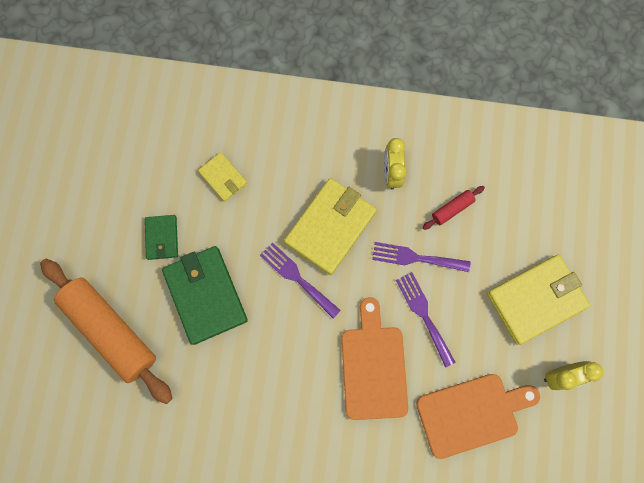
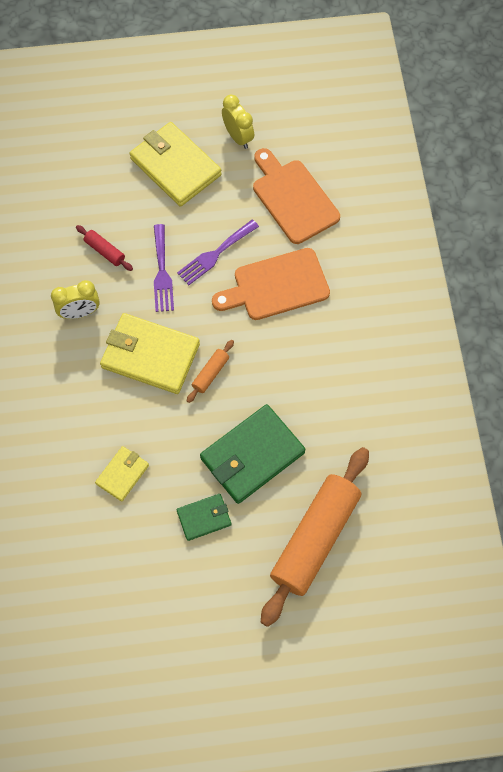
camera: 105 degrees left, 10 degrees down
purple fork [260,242,341,318] -> orange rolling pin [187,340,234,403]

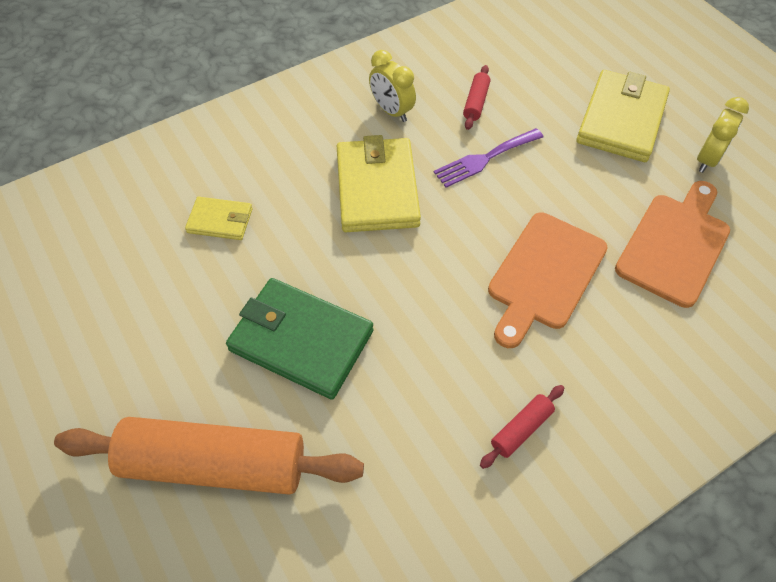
camera: 65 degrees right, 10 degrees down
green wallet [176,494,231,541] -> none
purple fork [177,220,259,285] -> none
orange rolling pin [187,340,234,403] -> none
orange cutting board [212,248,330,320] -> orange cutting board turned 105 degrees counterclockwise [488,212,608,348]
none -> red rolling pin [480,385,564,469]

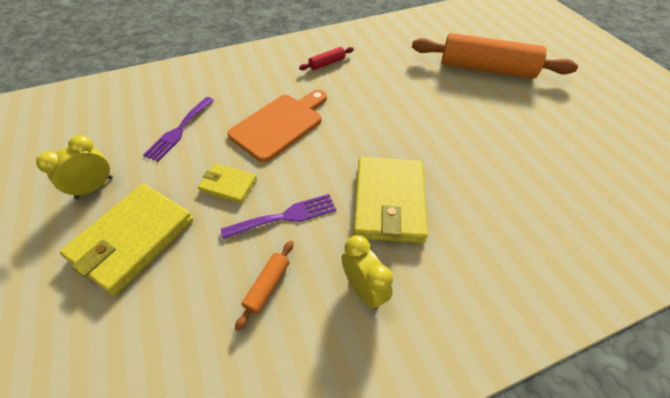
camera: 170 degrees left, 5 degrees down
yellow wallet [185,197,253,240] -> yellow wallet moved to [198,163,257,204]
green wallet [226,278,374,400] -> none
red rolling pin [463,65,490,130] -> orange rolling pin [235,240,294,331]
orange cutting board [615,181,730,308] -> purple fork [143,97,214,162]

